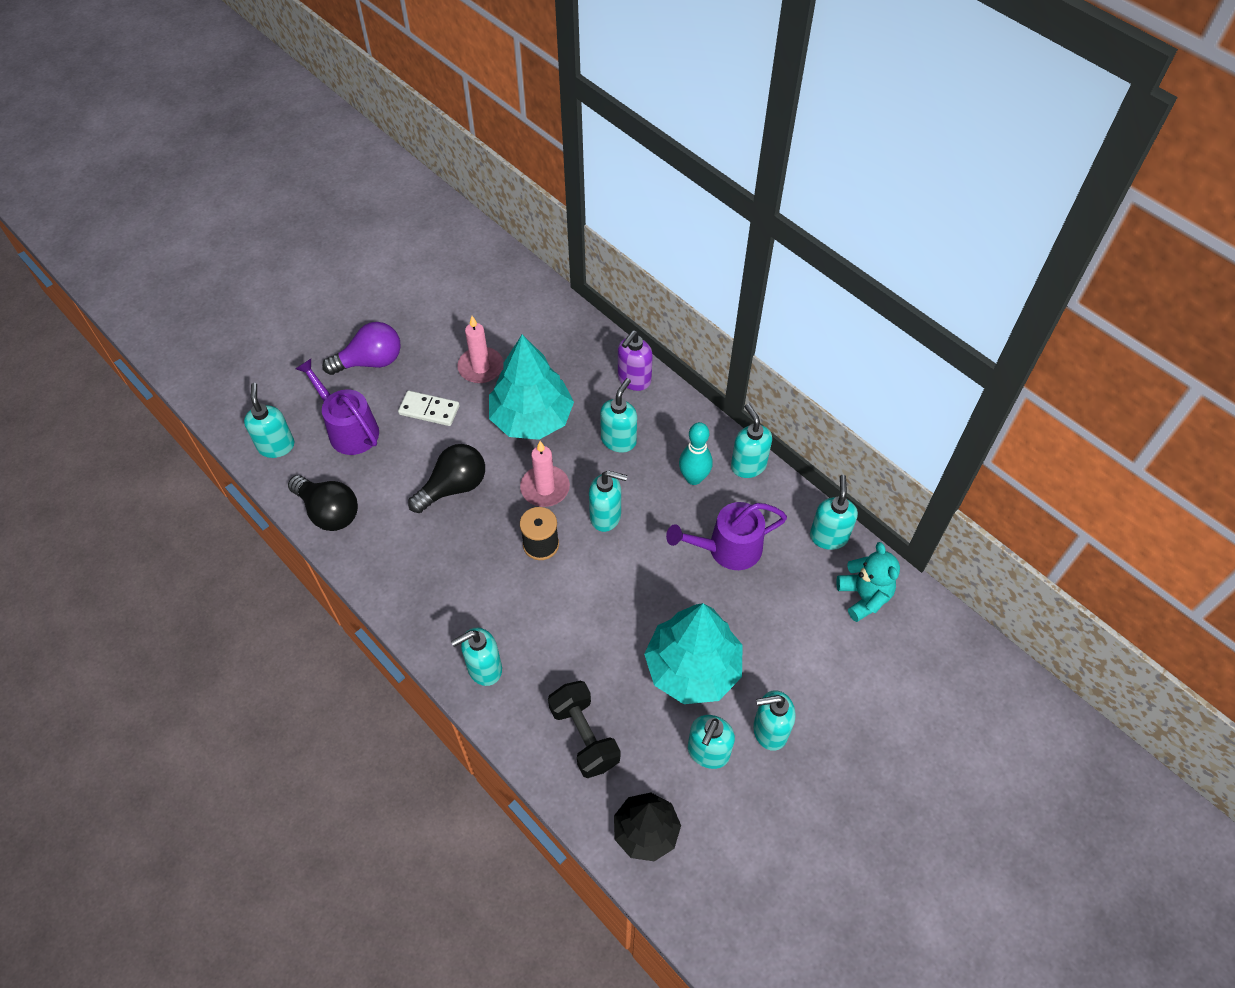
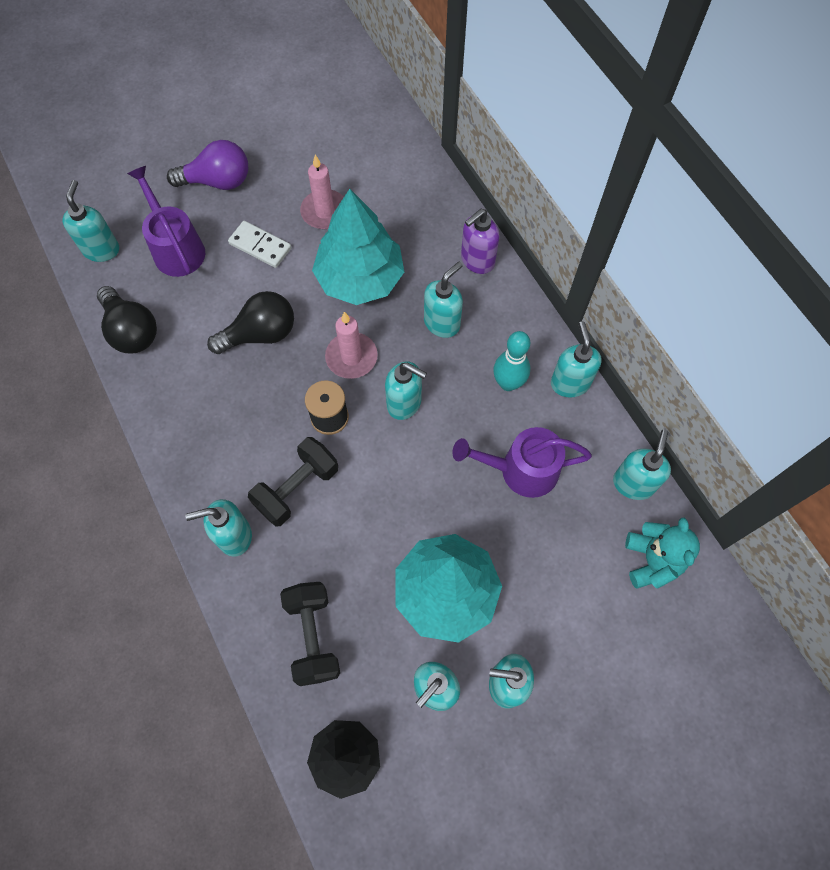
camera: 15 degrees right, 10 degrees up
none -> black dumbbell [248,437,338,527]

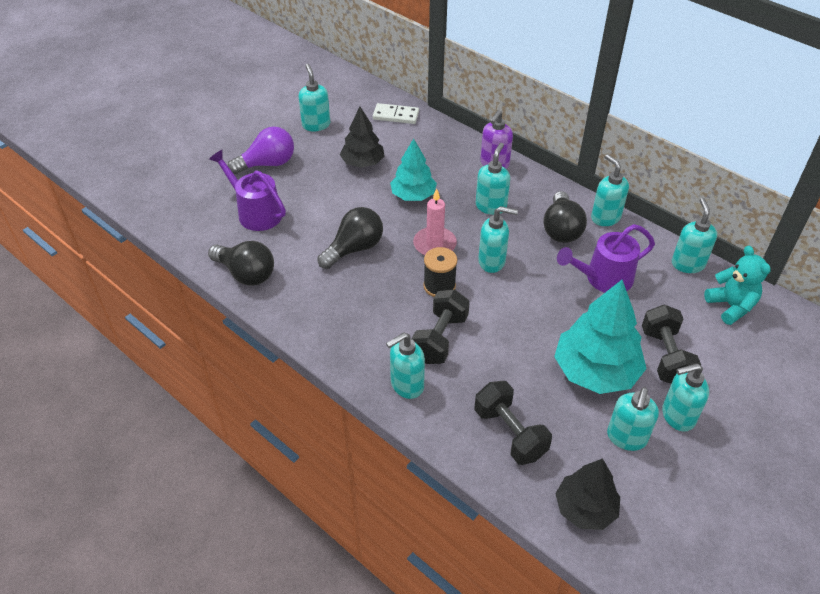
camera: 20 degrees left, 20 degrees down
turquoise soap dispenser [62,180,119,262] -> turquoise soap dispenser moved to [298,64,330,131]
white domino [228,221,292,268] -> white domino moved to [373,103,419,124]
pink candle [300,155,344,229] -> black tree [340,107,384,168]
turquoise tree [312,189,404,305] -> turquoise tree [390,138,437,201], size x0.63
turquoise bowling pin [493,331,530,391] -> black light bulb [543,191,587,243]
none -> black dumbbell [642,305,701,384]

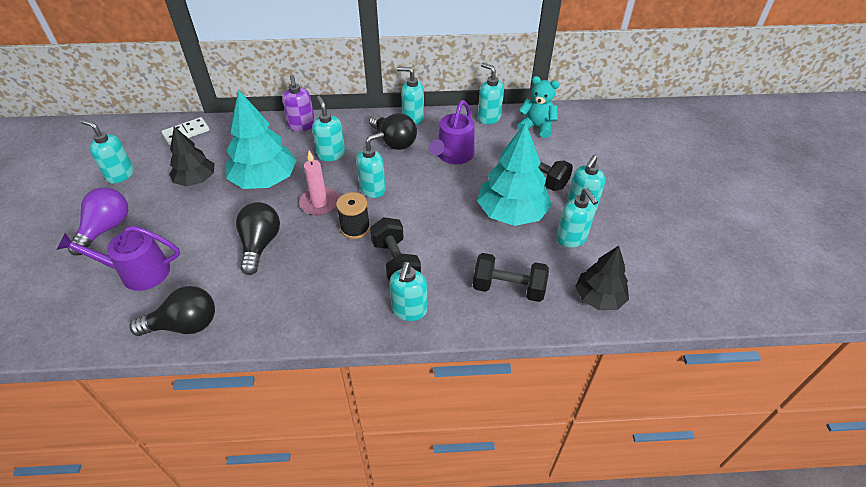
camera: 45 degrees left, 0 degrees up
turquoise tree [390,138,437,201] -> turquoise tree [226,90,296,189], size x1.58

